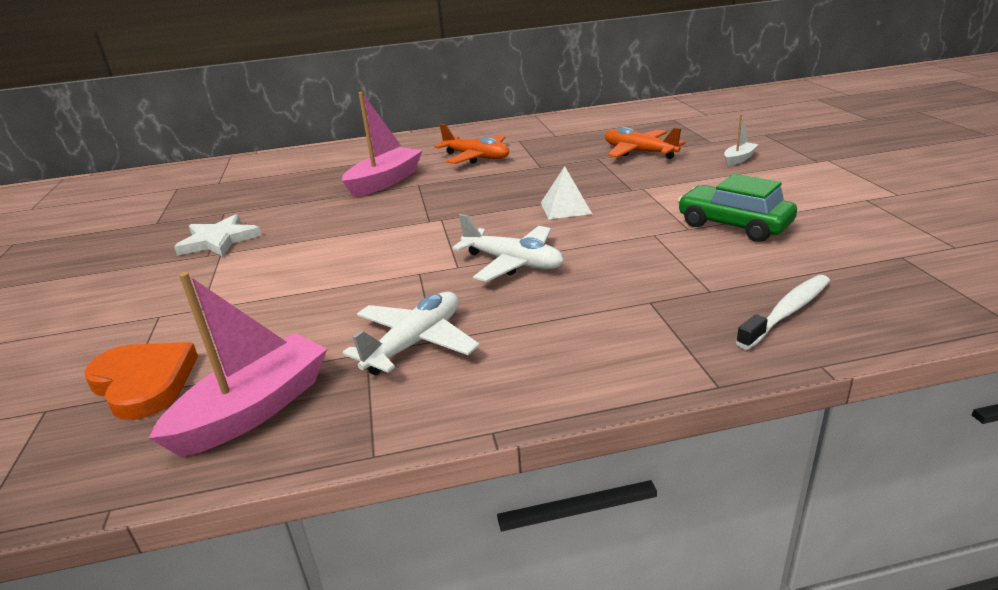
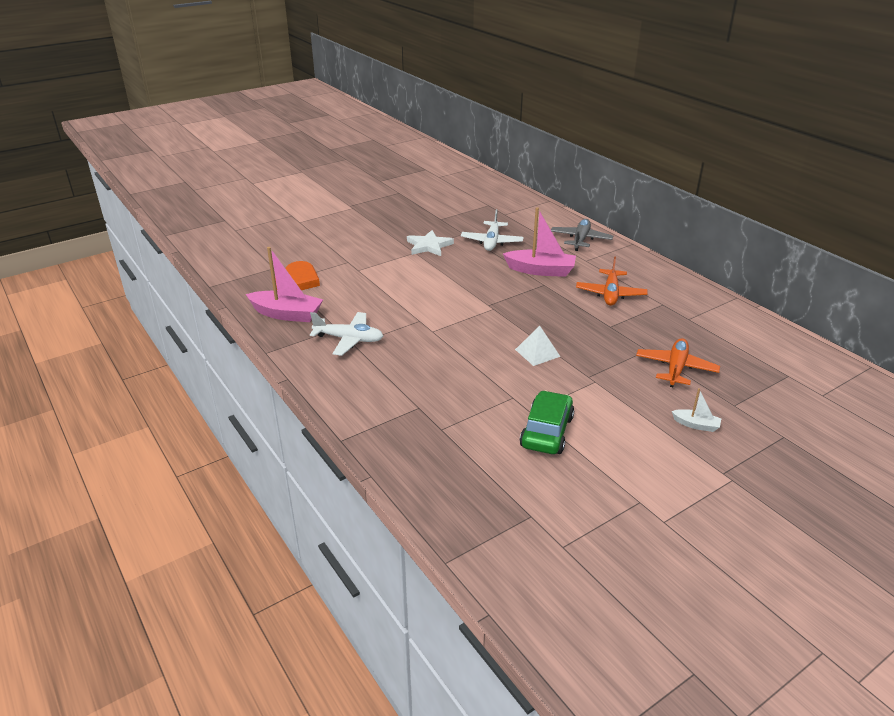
camera: 65 degrees right, 5 degrees up
white plane [452,214,564,282] -> white plane moved to [461,209,524,251]
white toothbrush [736,275,830,349] -> none
none -> grey plane [551,219,613,251]

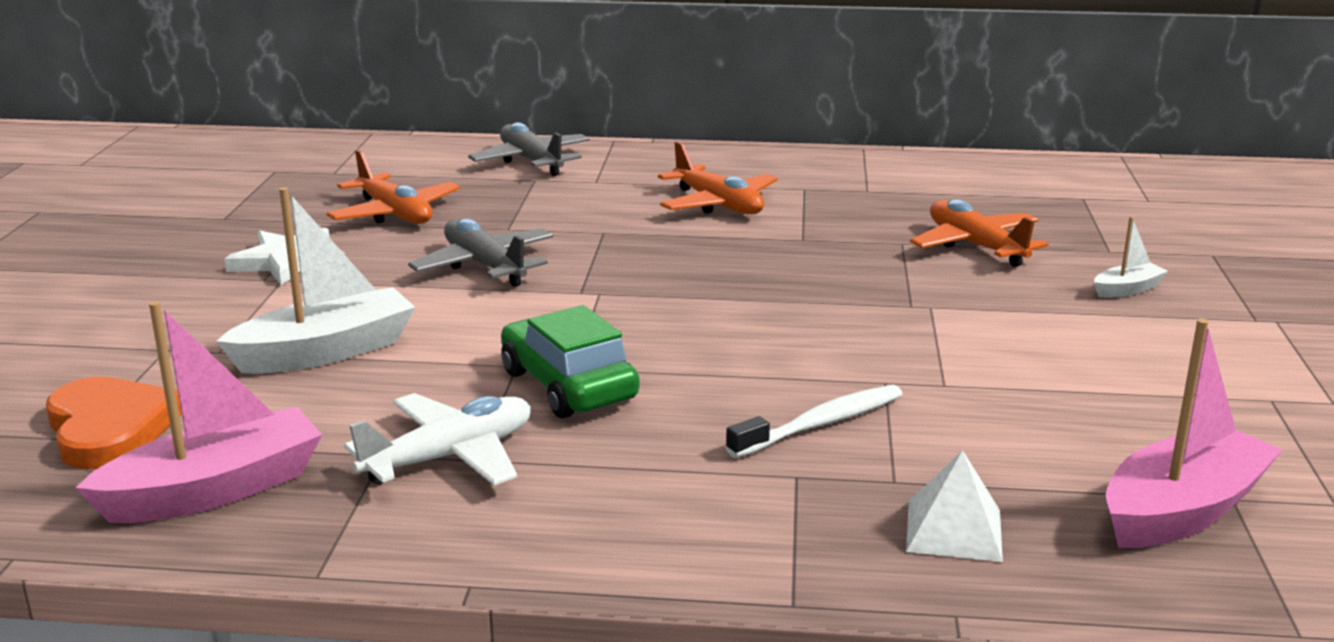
camera: 50 degrees left, 10 degrees down
white plane [461,209,524,251] -> orange plane [326,150,460,224]
pink boat [503,207,576,277] -> pink boat moved to [1106,319,1282,548]
white pyramid [515,326,560,366] -> white pyramid moved to [906,450,1003,562]
green car [520,390,575,454] -> green car moved to [501,305,640,418]
none -> white boat [216,187,415,374]
none -> grey plane [408,218,553,287]
none -> white toothbrush [726,385,903,458]

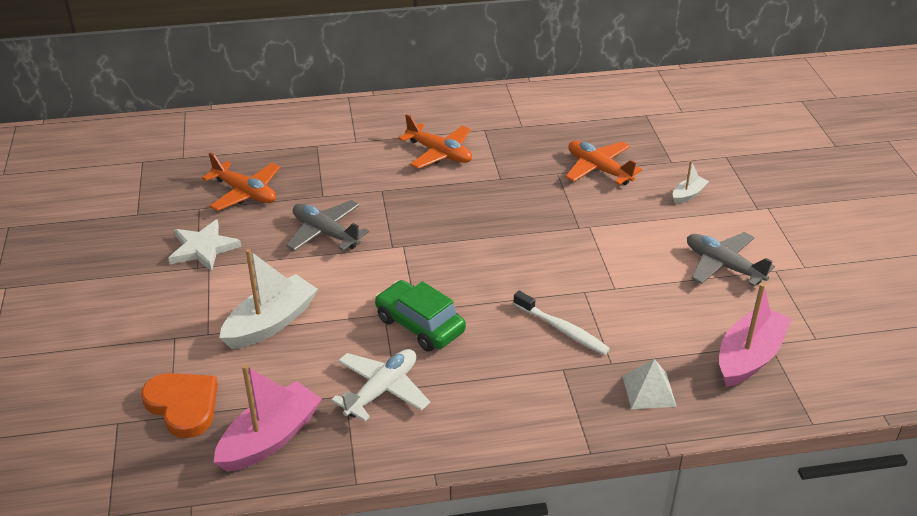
camera: 15 degrees left, 15 degrees up
grey plane [468,122,590,176] -> grey plane moved to [687,232,775,286]
white toothbrush [726,385,903,458] -> white toothbrush turned 90 degrees clockwise [513,291,610,355]

